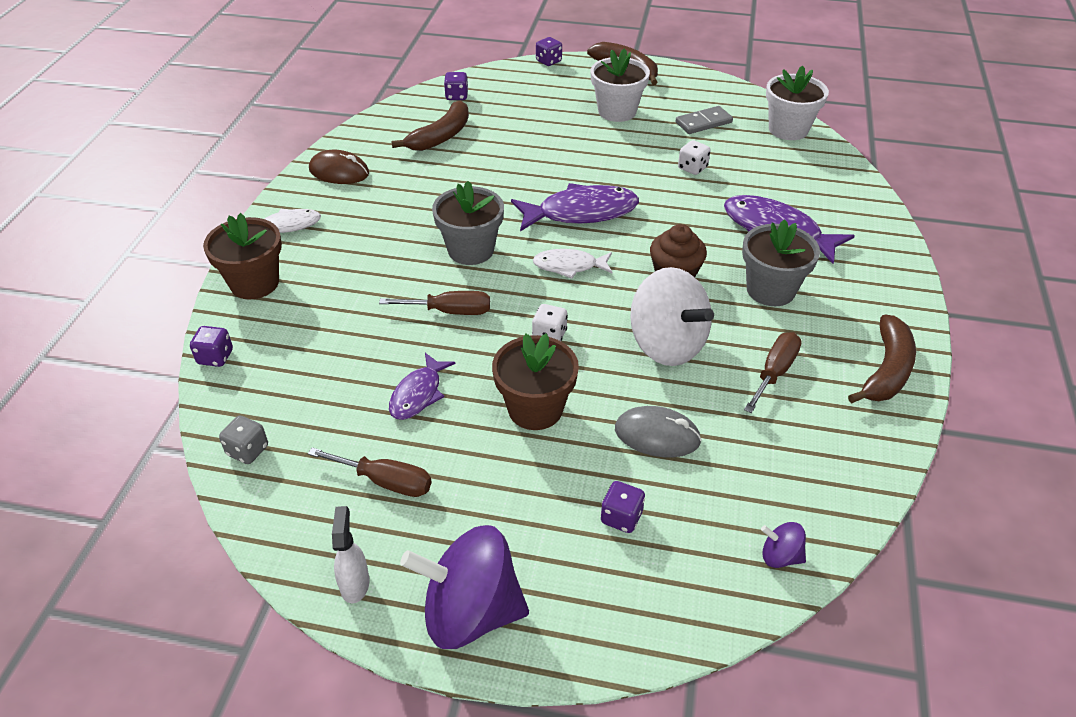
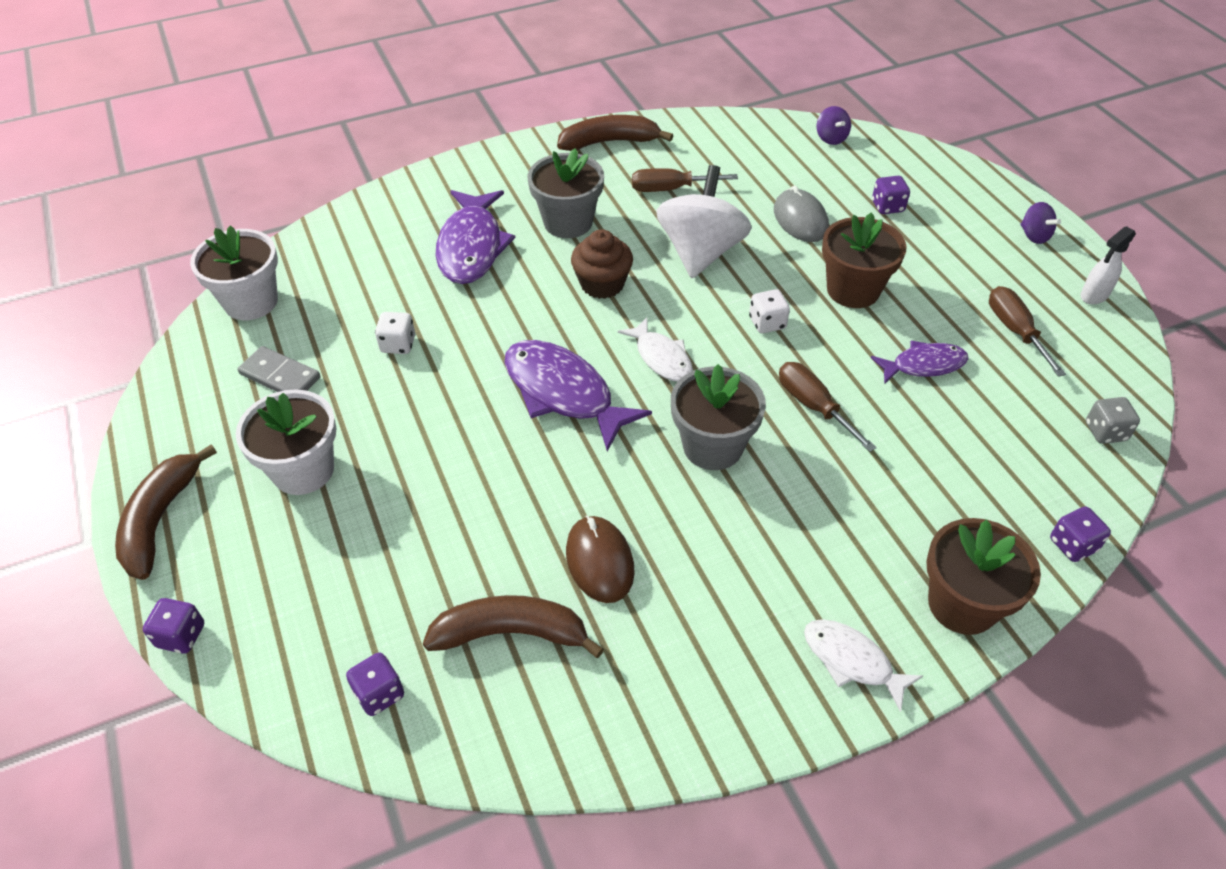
camera: 125 degrees left, 5 degrees up
brown mouse [309,150,369,184] -> brown mouse moved to [566,516,635,603]
purple spinning top [400,525,529,649] -> purple spinning top [1020,202,1061,244], size x0.44

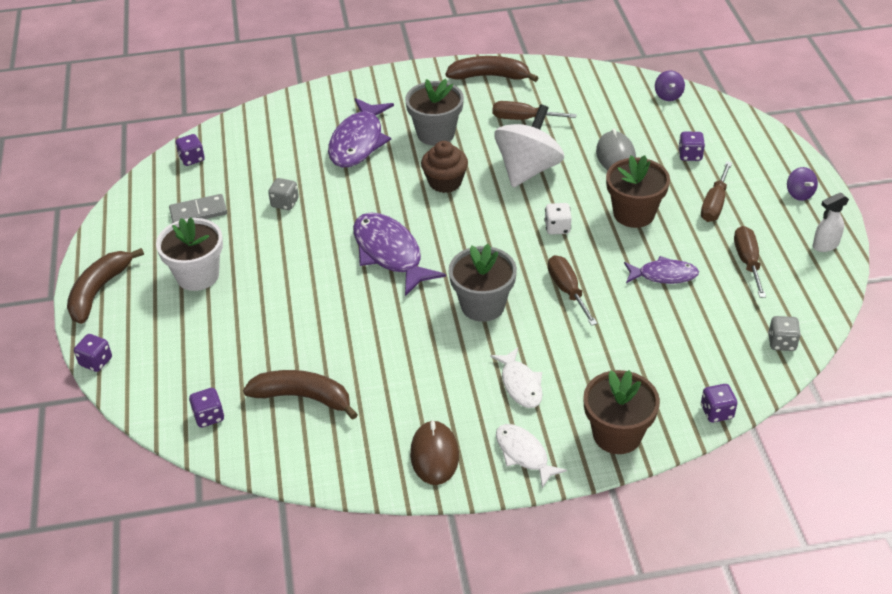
camera: 15 degrees right, 5 degrees down
white flower pot [190,225,278,320] -> purple dice [175,134,205,166]
grey domino [238,346,320,392] -> grey domino turned 60 degrees counterclockwise [169,194,227,223]
white dice [375,312,415,354] -> grey dice [268,178,299,210]
brown mouse [566,516,635,603] -> brown mouse moved to [410,420,459,485]
white fish [618,317,693,382] -> white fish moved to [490,348,543,408]
none -> brown screwdriver [701,161,732,222]

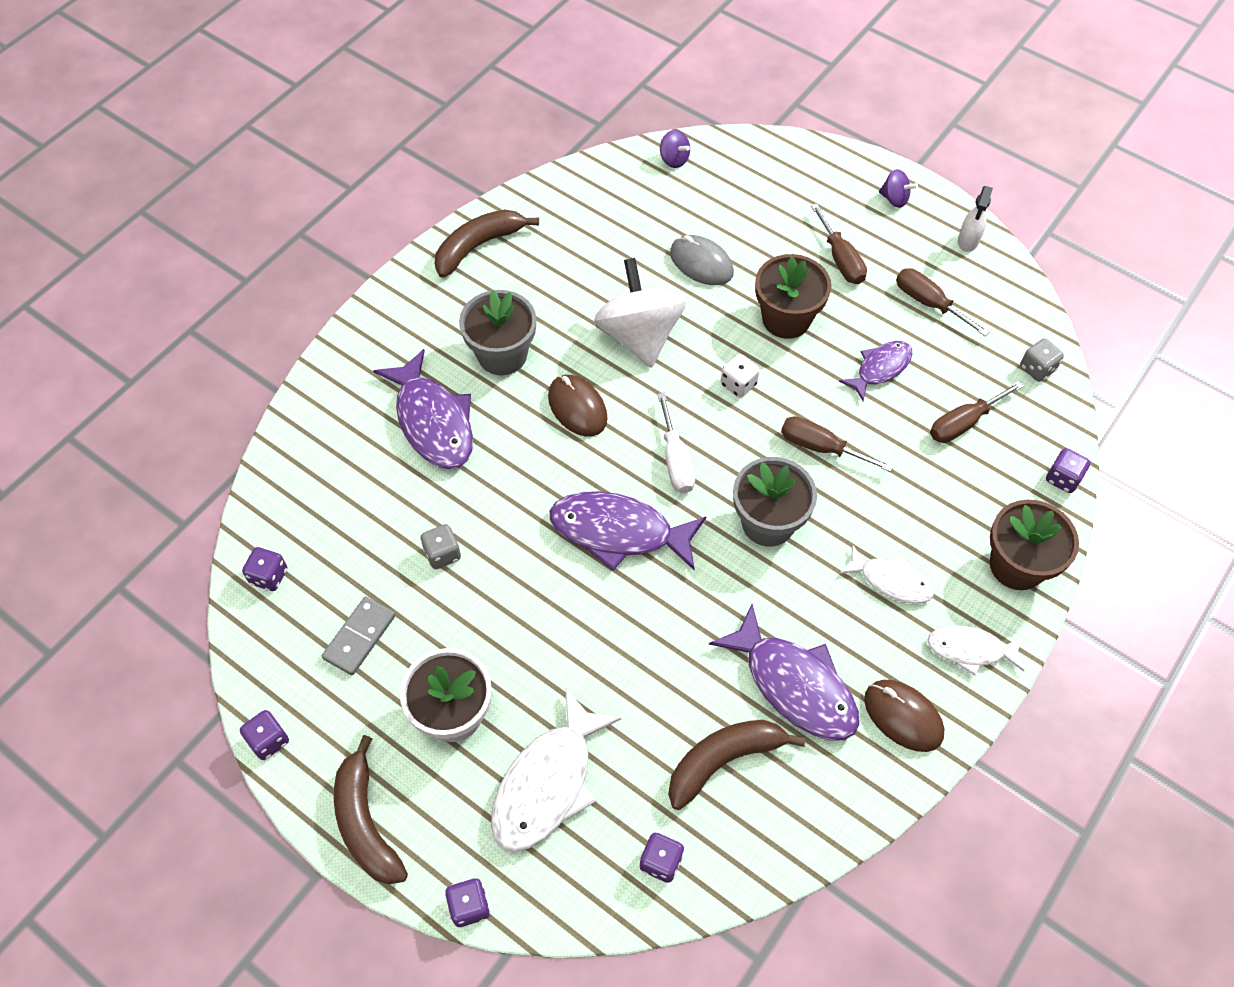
camera: 45 degrees left, 15 degrees up
brown cupcake [421,141,468,193] -> brown mouse [548,375,608,437]
brown screwdriver [492,101,577,120] -> brown screwdriver moved to [930,381,1024,443]
purple dice [678,132,705,161] -> purple dice moved to [240,710,289,760]
none -> white fish [491,687,621,852]
none -> white screwdriver [657,393,695,493]
none -> purple fish [709,604,859,741]

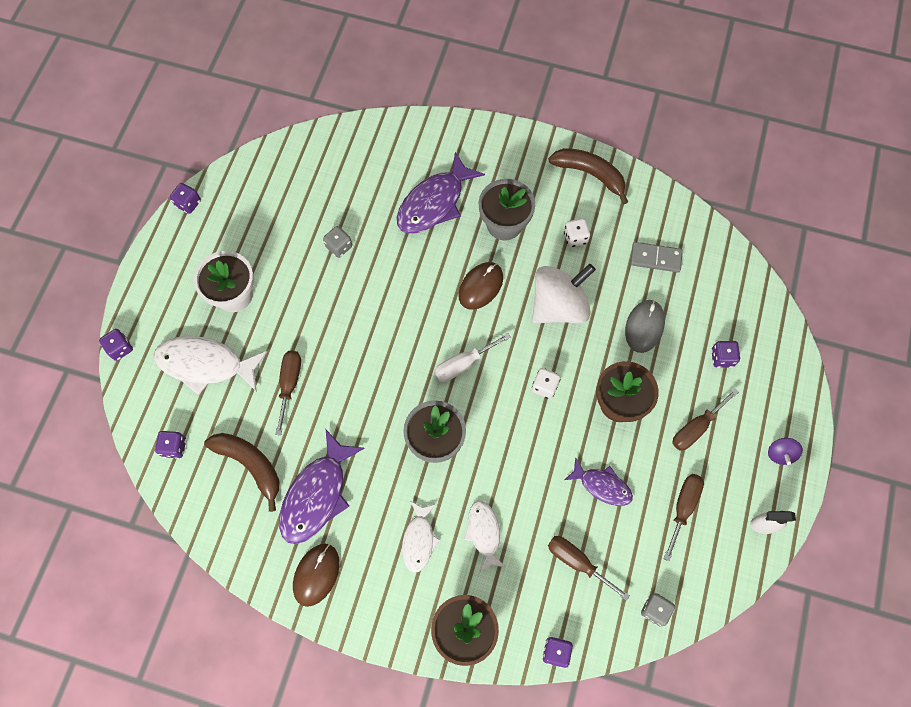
camera: 70 degrees right, 10 degrees up
purple dice [242,547,287,591] -> purple dice moved to [711,341,740,368]
grey domino [322,597,396,675] -> grey domino moved to [631,242,683,273]
brown banana [334,735,408,884] -> none
purple fish [550,491,706,571] -> none
purple spinning top [660,130,690,168] -> none
brown screwdriver [781,416,893,472] -> brown screwdriver moved to [275,350,301,435]
white fish [928,625,1024,676] -> white fish moved to [464,501,505,572]
none -> white dice [564,218,591,247]

